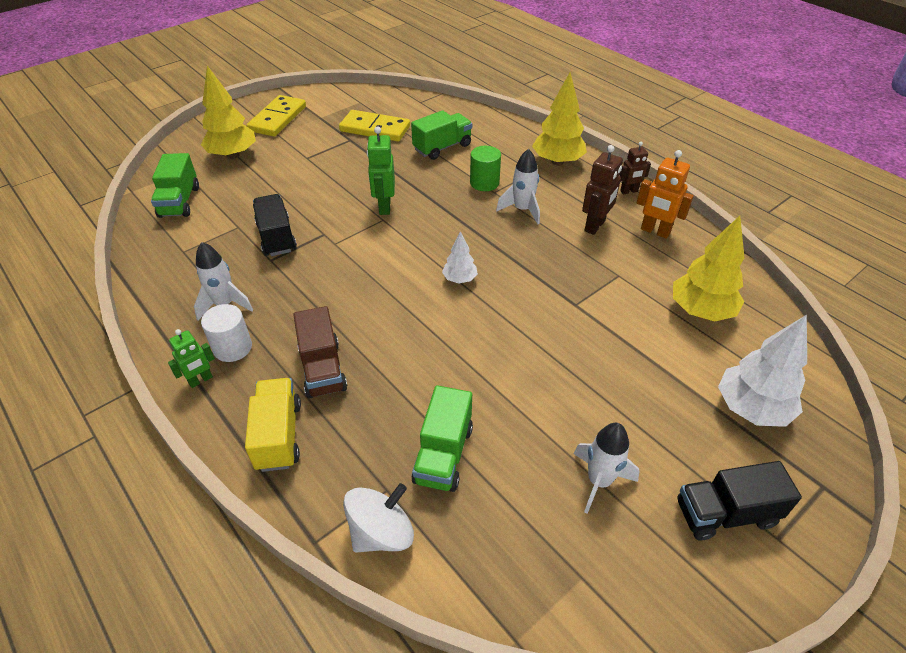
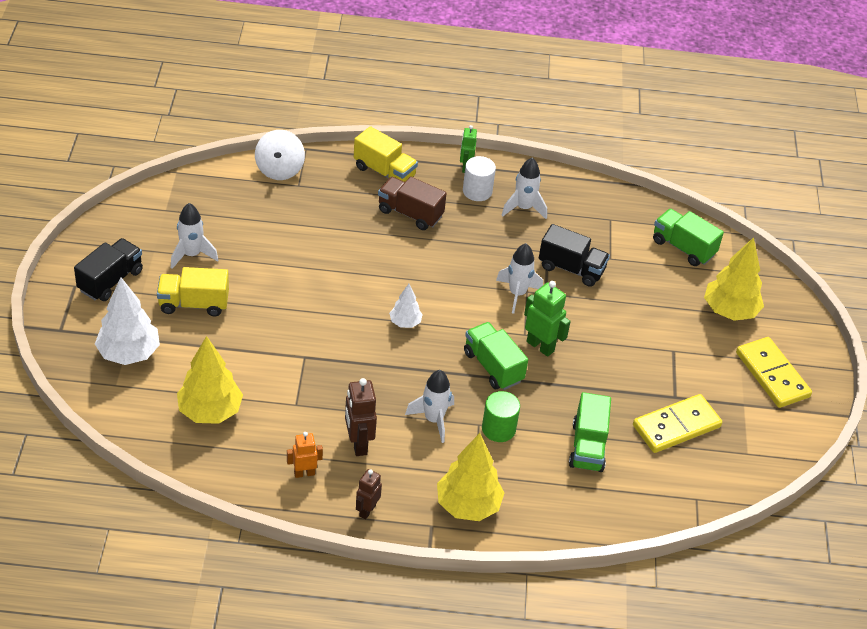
camera: 130 degrees right, 0 degrees up
green truck [411,385,473,492] -> green truck moved to [464,322,528,390]
orange robot [637,150,694,239] -> orange robot [287,432,323,478], size x0.65
none -> yellow truck [157,267,229,316]
none -> white rocket [496,243,543,314]

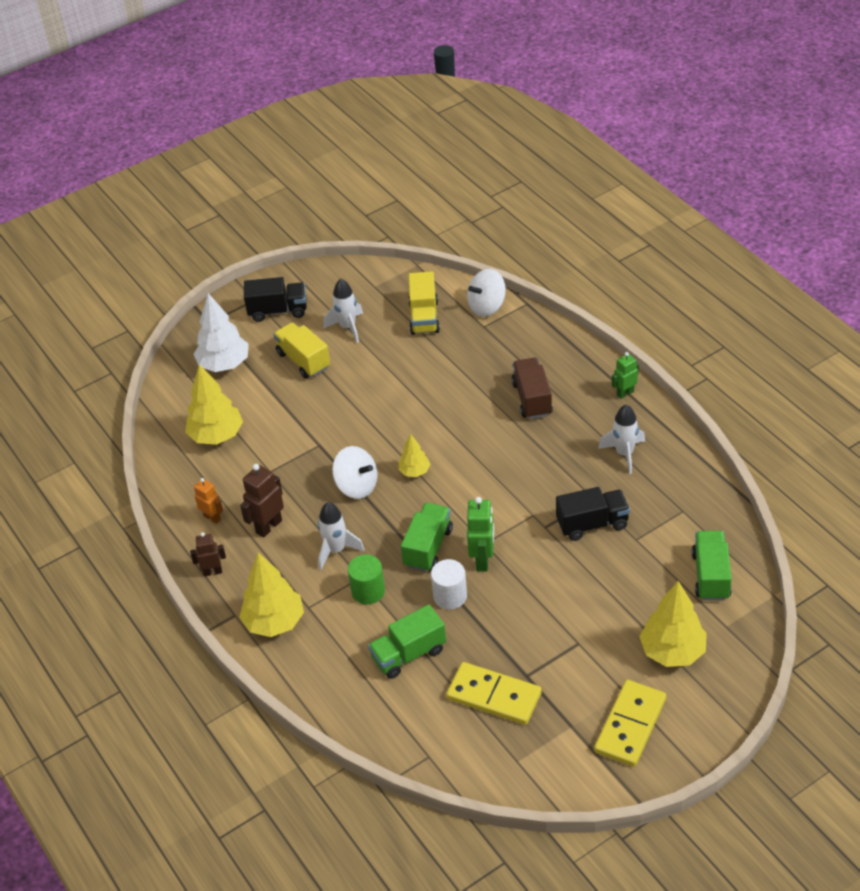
camera: 60 degrees right, 0 degrees up
yellow truck [354,126,418,182] -> yellow truck moved to [408,271,440,335]
white tree [389,284,423,328] -> yellow tree [399,434,430,477]
white cylinder [463,156,496,201] -> white cylinder moved to [431,559,467,610]
white rocket [496,243,543,314] -> none
black truck [539,224,610,287] -> black truck turned 90 degrees counterclockwise [556,487,630,541]
none -> white spinning top [332,446,378,499]

